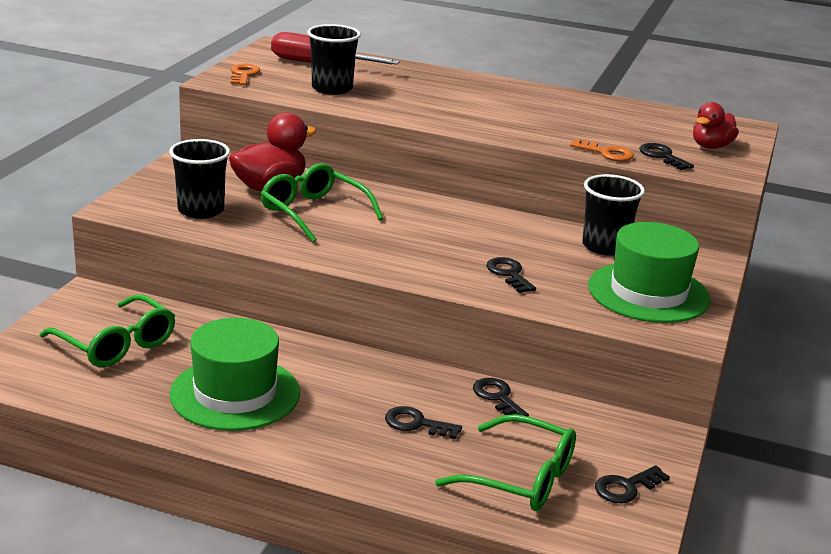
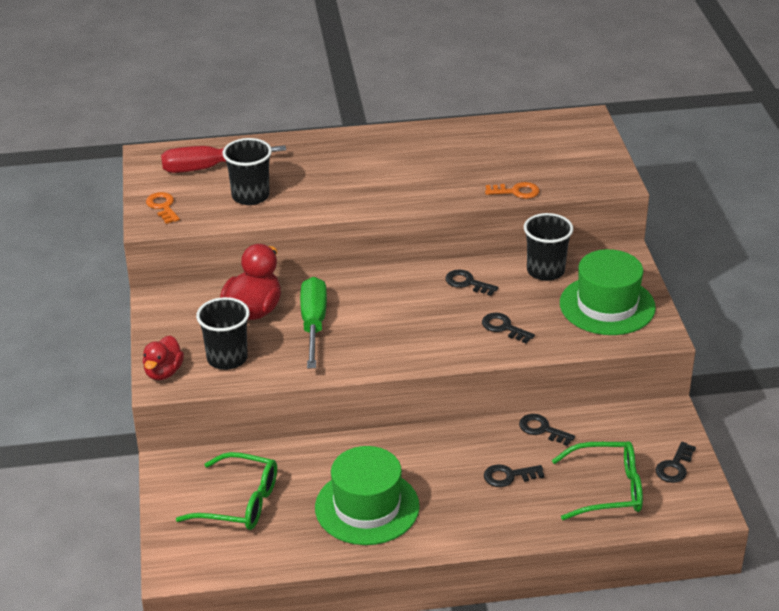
camera: 25 degrees left, 10 degrees up
green glasses [261,163,383,243] -> green screwdriver [300,277,327,368]
black key [639,143,694,170] -> black key moved to [445,269,498,296]
red duck [693,102,739,149] -> red duck moved to [143,335,184,380]

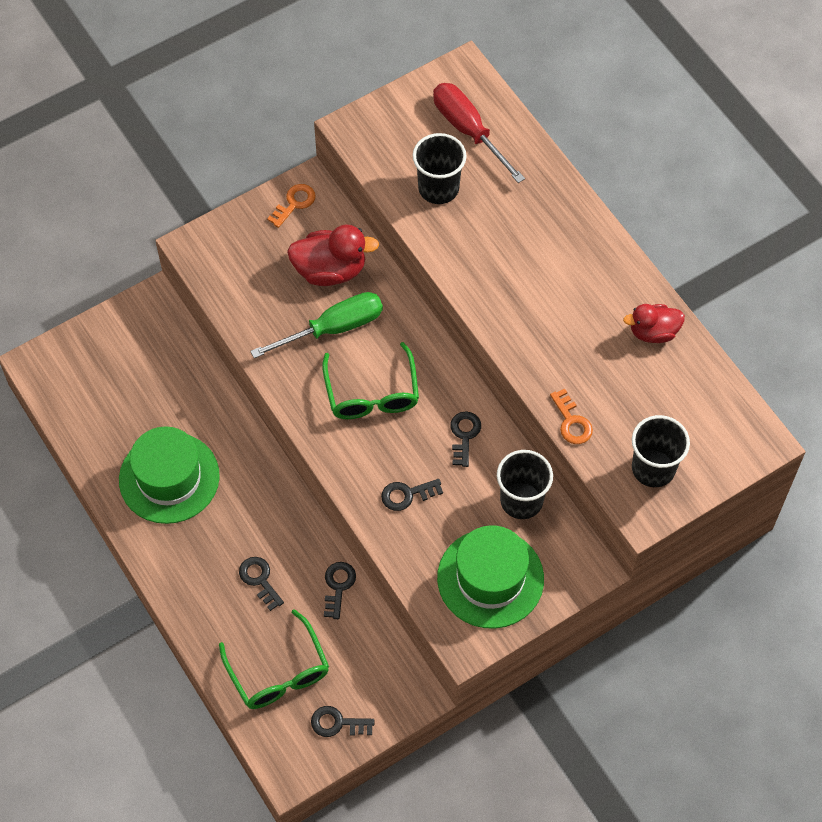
camera: 65 degrees right, 25 degrees up
red duck [143,335,184,380] -> red duck moved to [623,304,685,343]
orange key [146,192,180,224] -> orange key moved to [267,184,316,228]
green glasses [176,452,277,530] -> green glasses moved to [322,342,419,419]
black cup [196,297,250,370] -> black cup moved to [632,415,690,487]
black key [482,313,535,343] -> black key turned 120 degrees counterclockwise [381,479,443,511]

